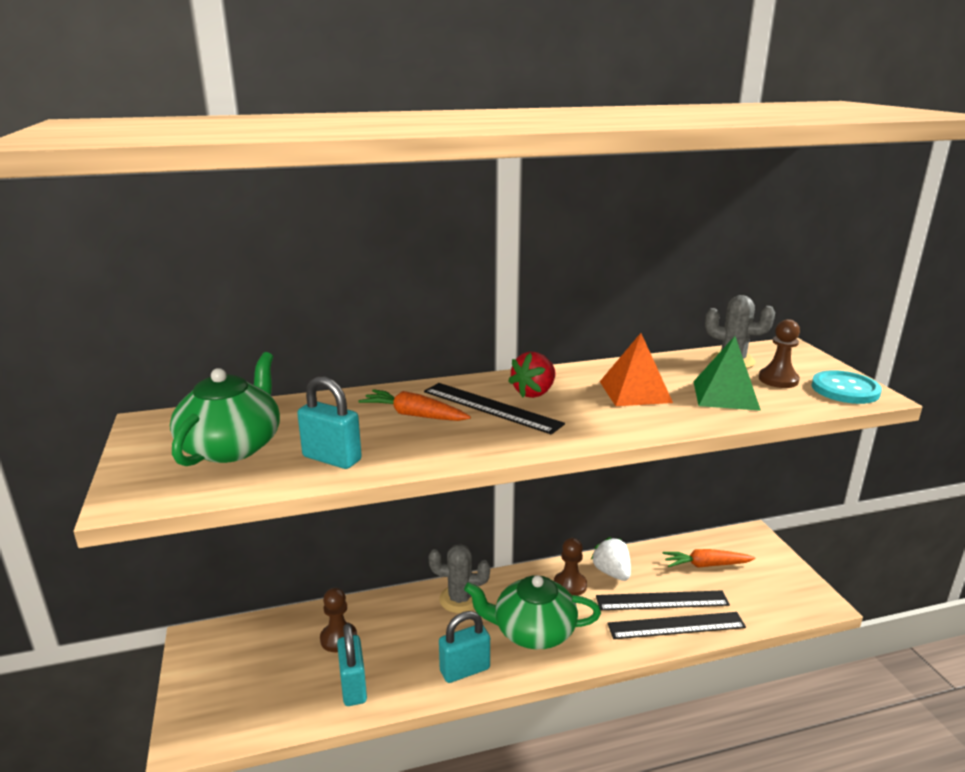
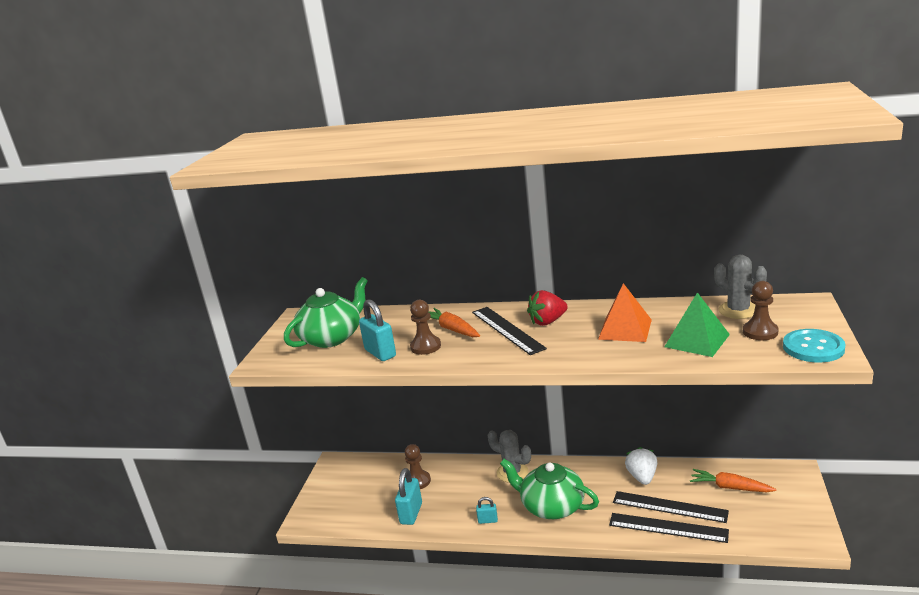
camera: 30 degrees right, 0 degrees up
turquoise padlock [439,611,490,683] -> turquoise padlock [476,497,498,524], size x0.55
brown pawn [554,538,587,596] -> brown pawn moved to [410,300,441,355]

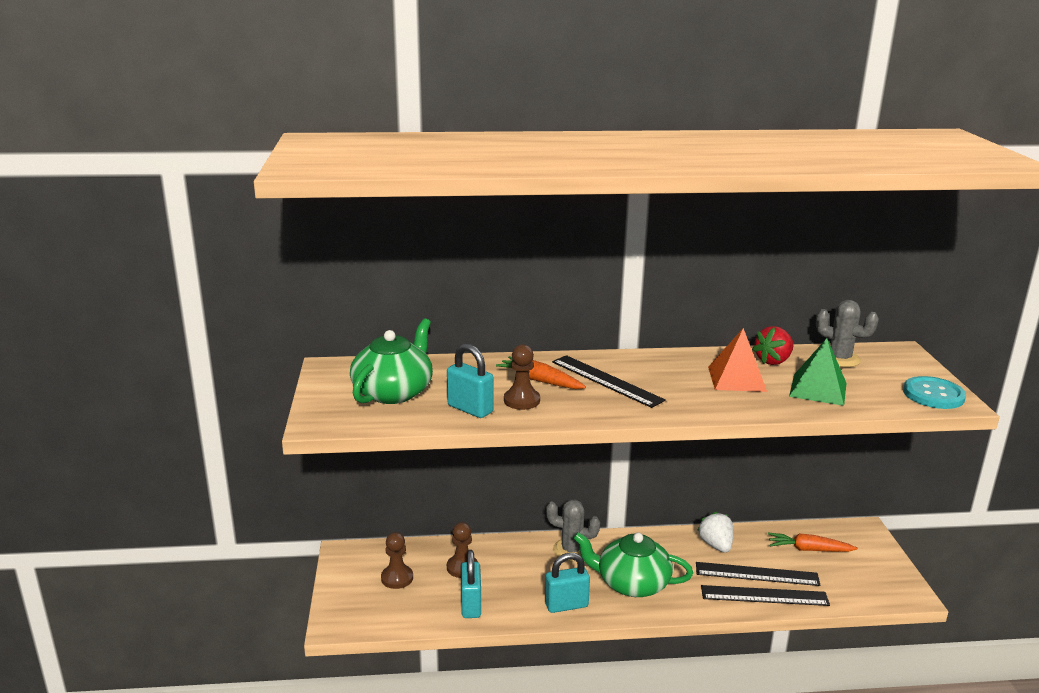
camera: 20 degrees left, 0 degrees up
turquoise padlock [476,497,498,524] -> turquoise padlock [545,553,590,613], size x1.83
red strawberry [527,290,568,326] -> red strawberry moved to [752,326,794,365]
brown pawn [743,281,779,340] -> brown pawn moved to [381,532,413,589]

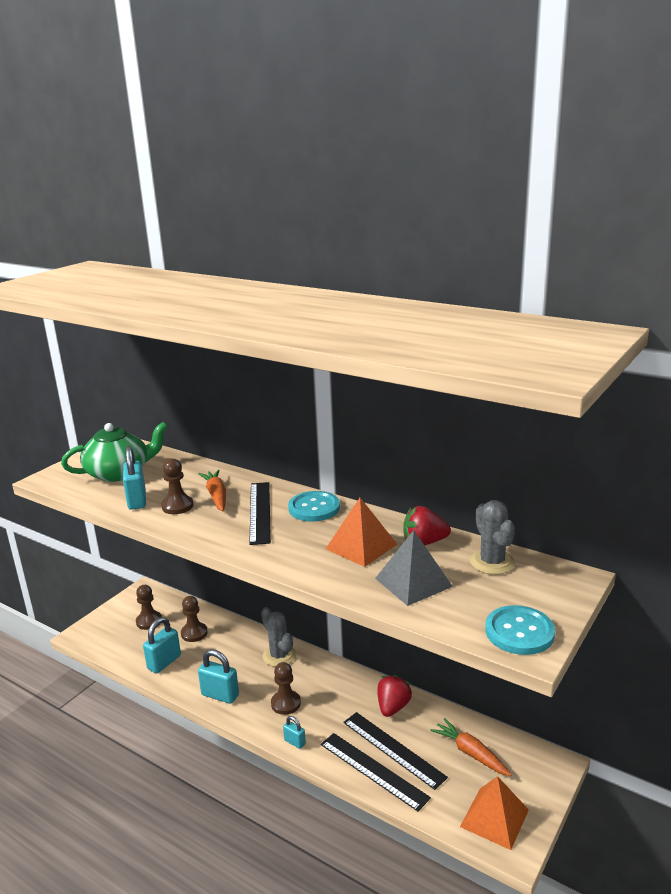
camera: 40 degrees right, 0 degrees up
green teapot [573,532,693,597] -> brown pawn [271,662,301,715]
white strawberry [697,511,733,553] -> red strawberry [377,675,412,717]
green pyramid [789,338,847,406] -> grey pyramid [375,530,453,606]
none -> turquoise padlock [283,716,306,749]
none -> turquoise button [288,491,340,522]
none -> orange pyramid [460,776,529,850]

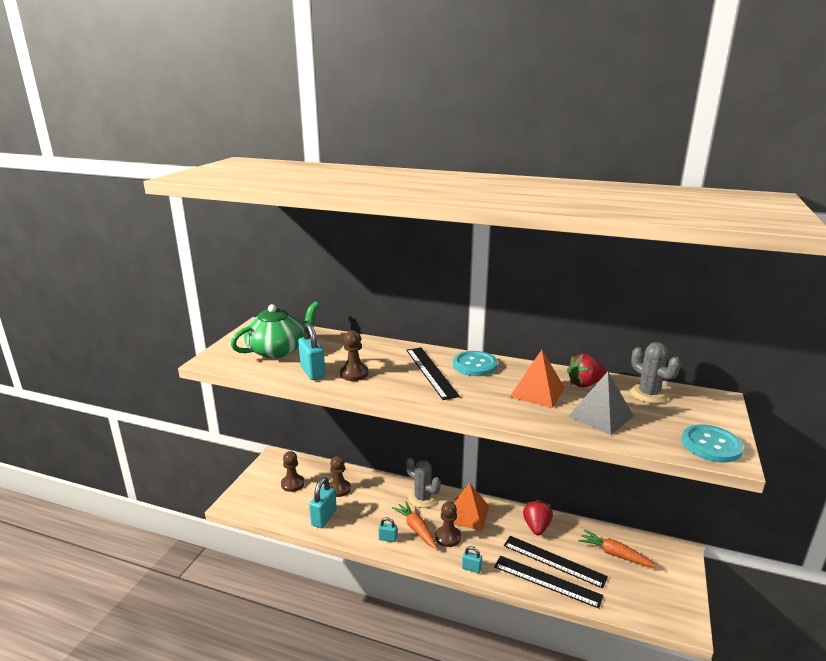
camera: 15 degrees left, 0 degrees up
turquoise padlock [198,649,239,704] -> turquoise padlock [378,517,397,542], size x0.55
orange carrot [199,470,226,511] -> orange carrot moved to [392,501,437,549]
orange pyramid [460,776,529,850] -> orange pyramid moved to [453,483,489,531]

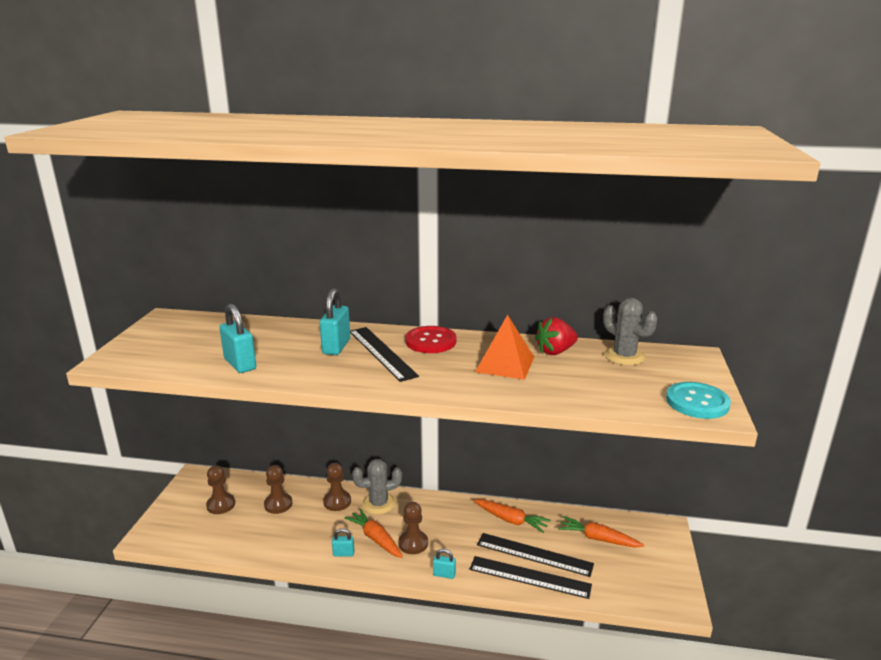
camera: 10 degrees left, 0 degrees up
green teapot [231,301,320,358] -> none
turquoise padlock [309,477,337,528] -> turquoise padlock moved to [320,288,350,355]
brown pawn [340,330,368,381] -> brown pawn moved to [323,463,351,511]
grey cactus [406,458,441,508] -> grey cactus turned 45 degrees counterclockwise [352,459,402,515]
turquoise button [453,351,498,376] -> red button [406,326,457,353]
orange pyramid [453,483,489,531] -> none
red strawberry [523,500,553,536] -> orange carrot [473,499,551,533]
grey pyramid [568,371,634,435] -> none

